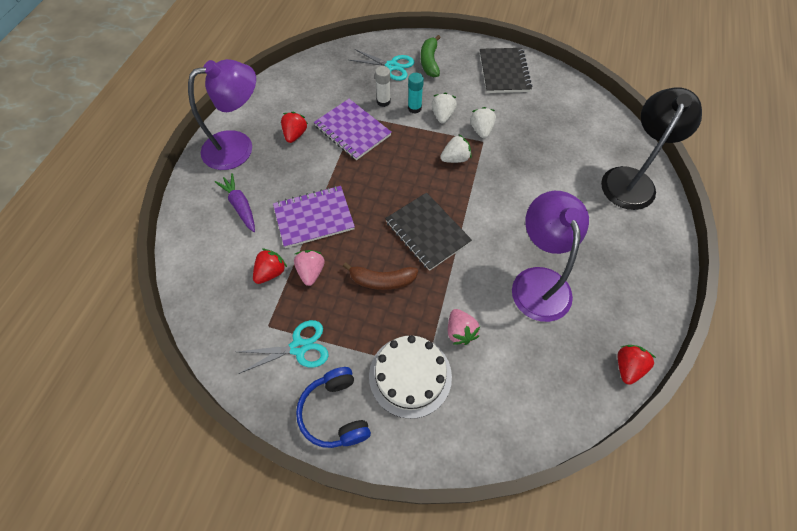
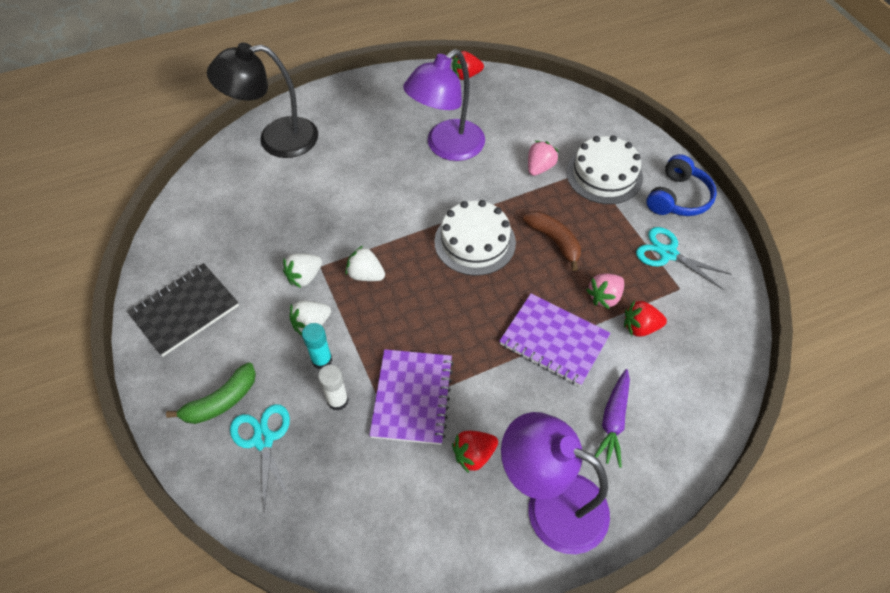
camera: 130 degrees left, 5 degrees down
black notebook [385,192,472,271] -> white cake [434,200,516,276]

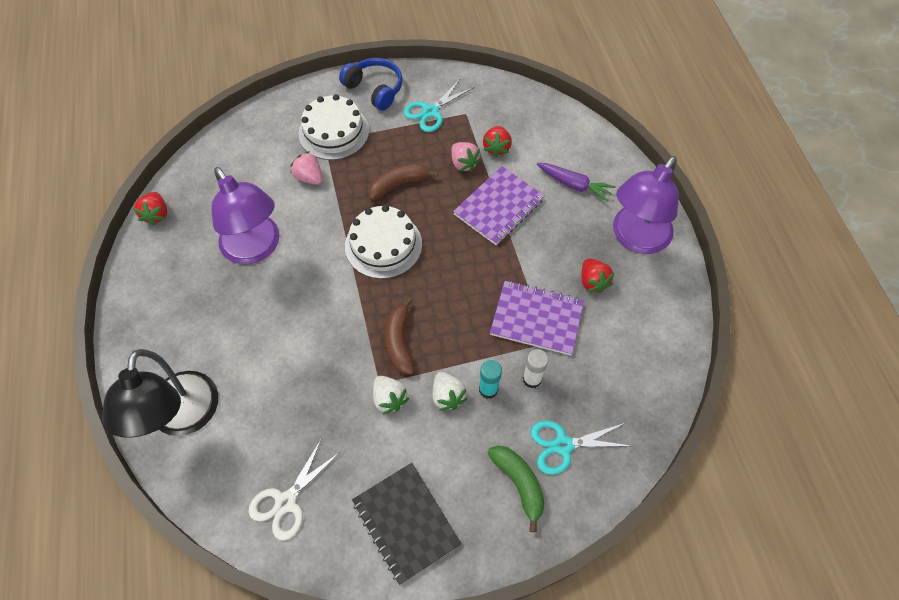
camera: 80 degrees left, 5 degrees up
white strawberry [345,246,385,281] -> brown banana [385,298,415,375]
none -> white scissors [249,440,340,541]

